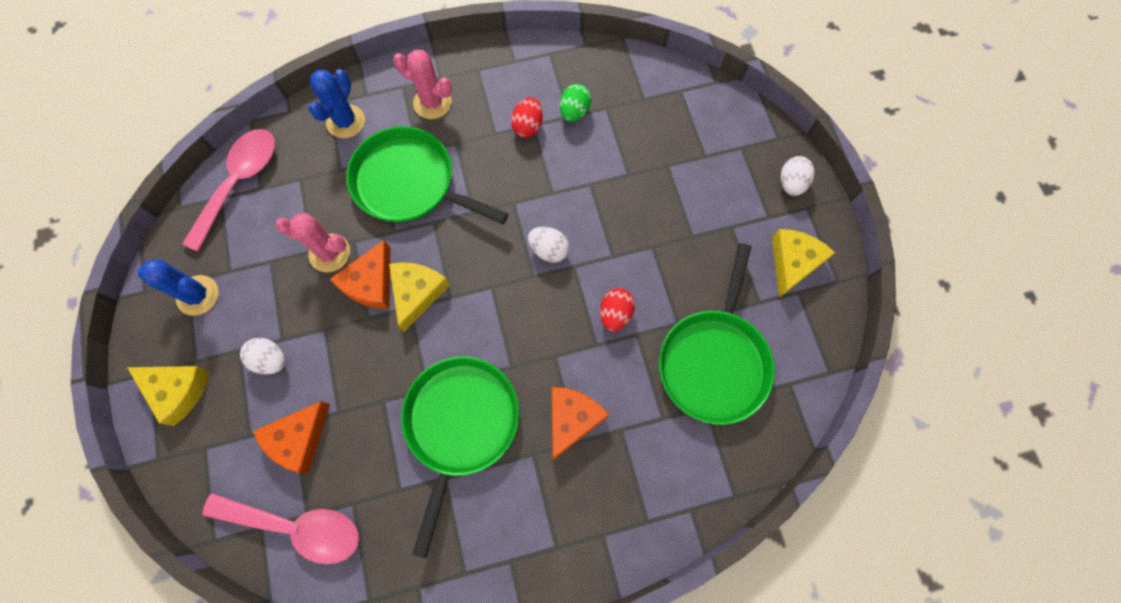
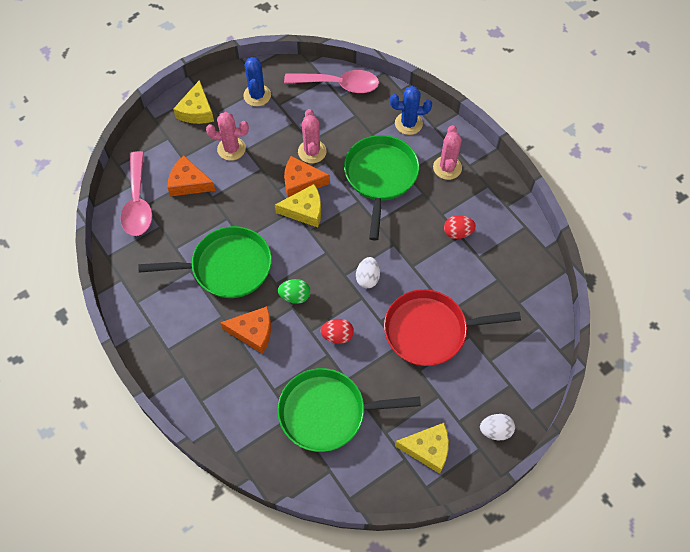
camera: 70 degrees right, 10 degrees down
white egg [240,338,285,374] -> pink cactus [206,112,249,161]
green egg [560,84,591,122] -> green egg moved to [278,279,310,304]
none -> red pan [384,289,521,366]

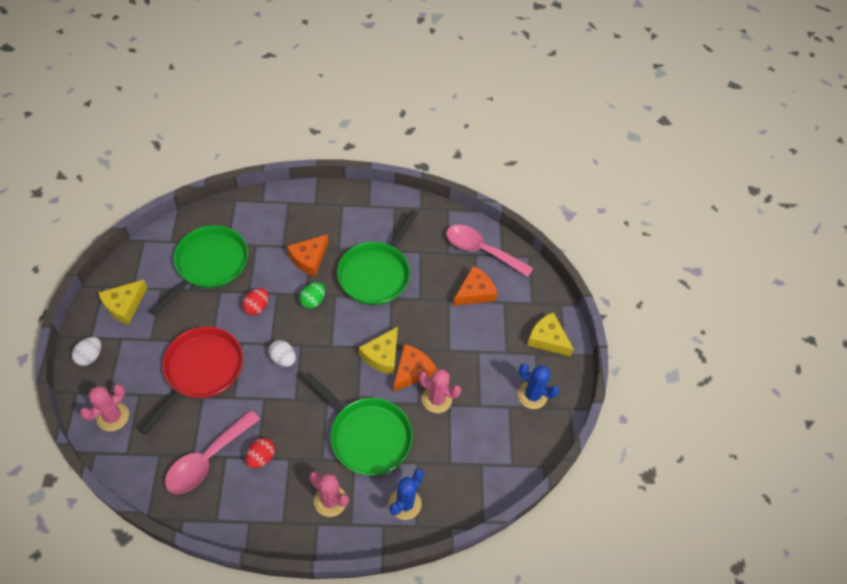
camera: 120 degrees right, 5 degrees down
pink cactus [206,112,249,161] -> pink cactus moved to [80,384,129,431]
pink spoon [284,70,379,93] -> pink spoon moved to [165,410,260,494]

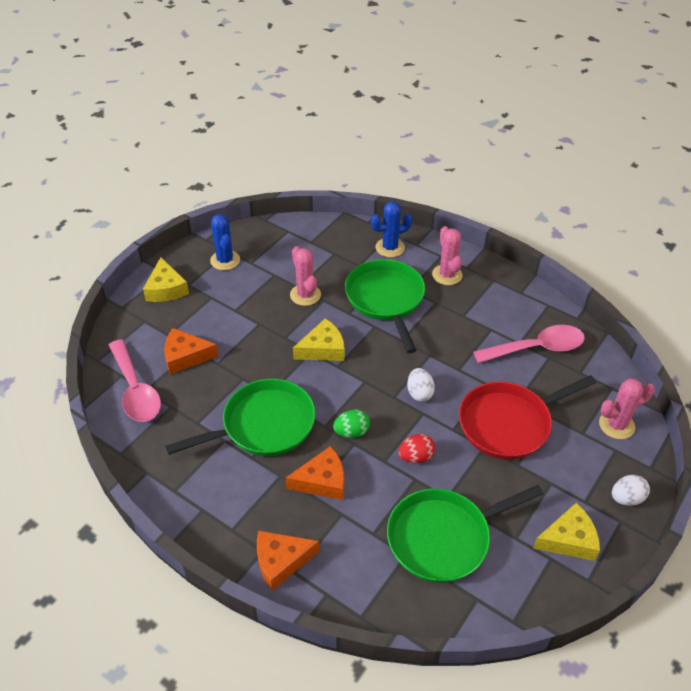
camera: 140 degrees left, 10 degrees down
red egg [245,438,275,469] -> none
orange cheese [393,344,437,392] -> orange cheese moved to [257,531,320,591]

